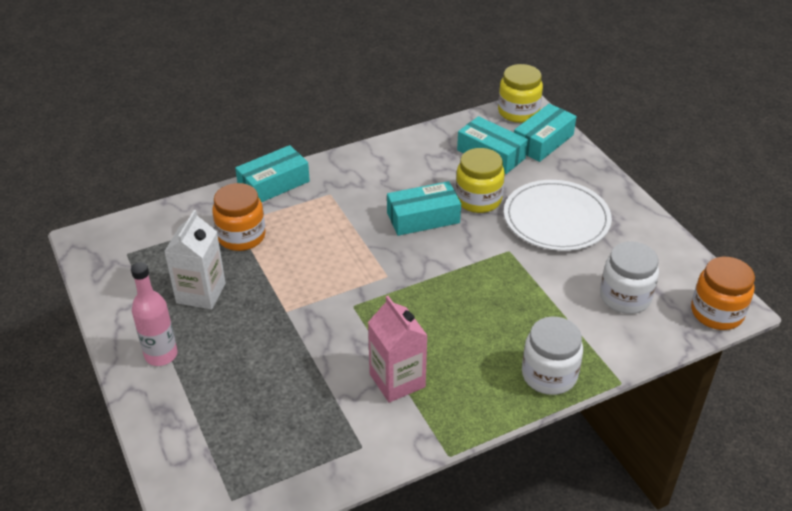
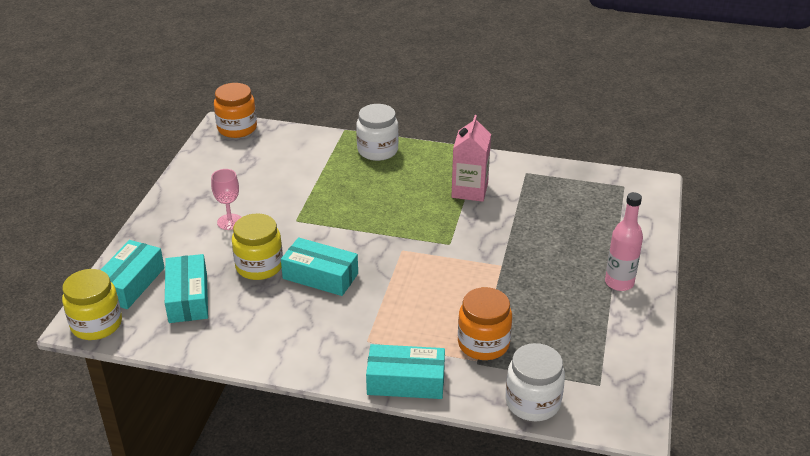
camera: 140 degrees left, 5 degrees down
white carton [164,210,226,310] -> none
white plate [504,180,612,251] -> pink goblet [211,169,241,230]
turquoise box [514,104,577,162] -> turquoise box turned 60 degrees counterclockwise [101,240,165,309]
white jar [600,241,659,314] -> white jar moved to [505,343,565,421]

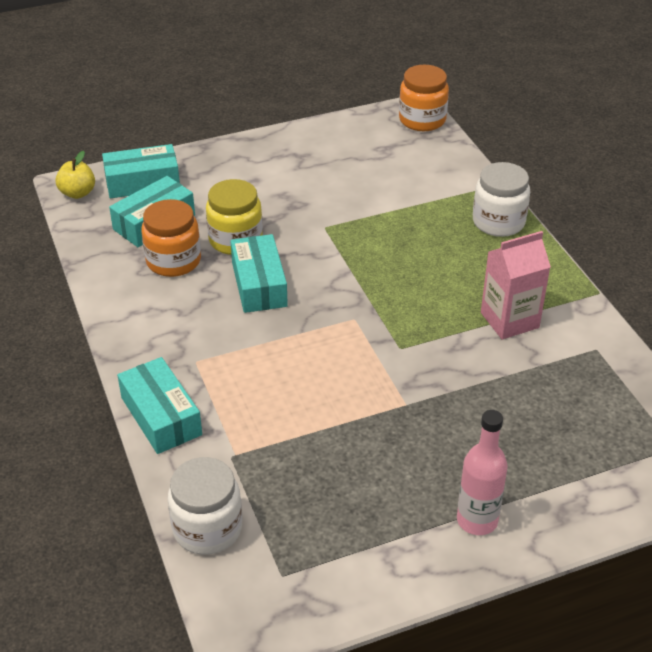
camera: 55 degrees right, 5 degrees up
yellow jar [62,269,122,340] -> yellow apple [55,151,95,199]
pink goblet [211,169,241,230] -> none
orange jar [458,287,512,360] -> orange jar moved to [141,199,201,277]

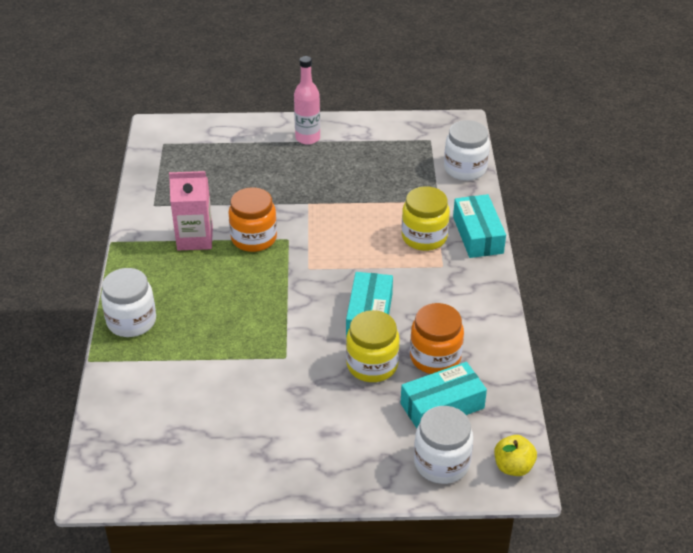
camera: 160 degrees left, 0 degrees up
turquoise box [102,144,180,198] -> white jar [414,406,473,484]
orange jar [399,65,449,131] -> orange jar moved to [228,187,277,252]
none -> yellow jar [402,186,450,251]

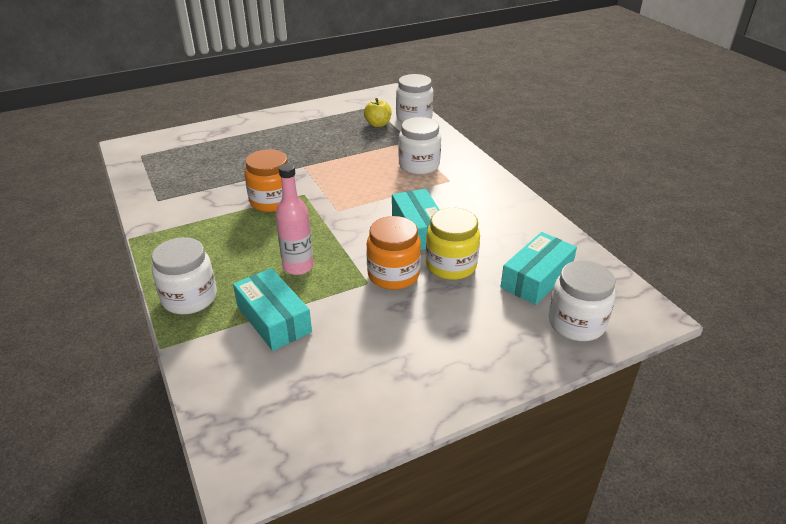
camera: 25 degrees left, 5 degrees down
pink carton [169,171,213,250] -> none
pink bottle [294,56,320,145] -> pink bottle moved to [276,163,313,275]
yellow jar [402,186,450,251] -> white jar [398,117,441,175]
orange jar [410,303,464,374] -> orange jar moved to [366,216,421,290]
turquoise box [453,194,506,258] -> turquoise box moved to [233,268,312,351]
yellow apple [494,435,537,476] -> yellow apple moved to [364,98,392,127]

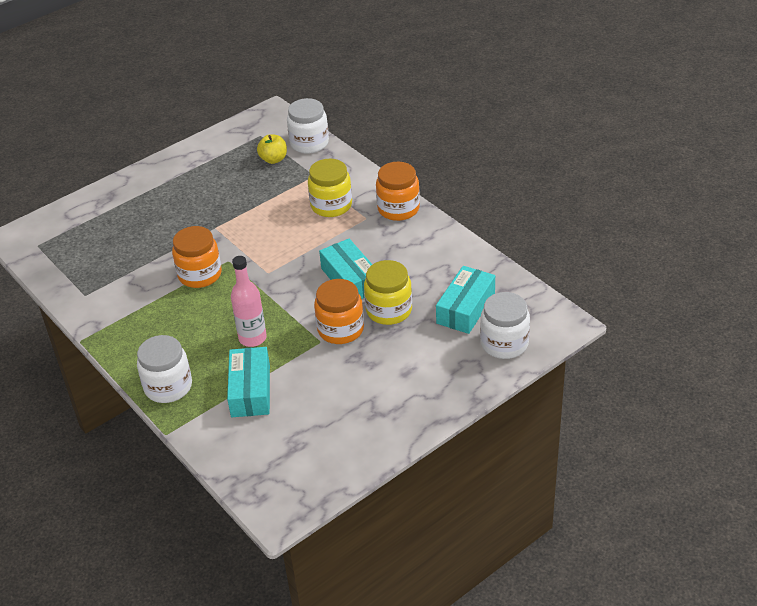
camera: 10 degrees left, 5 degrees up
turquoise box [233,268,312,351] -> turquoise box turned 45 degrees clockwise [227,347,270,417]
white jar [398,117,441,175] -> yellow jar [308,159,352,217]
none -> orange jar [376,162,420,221]

